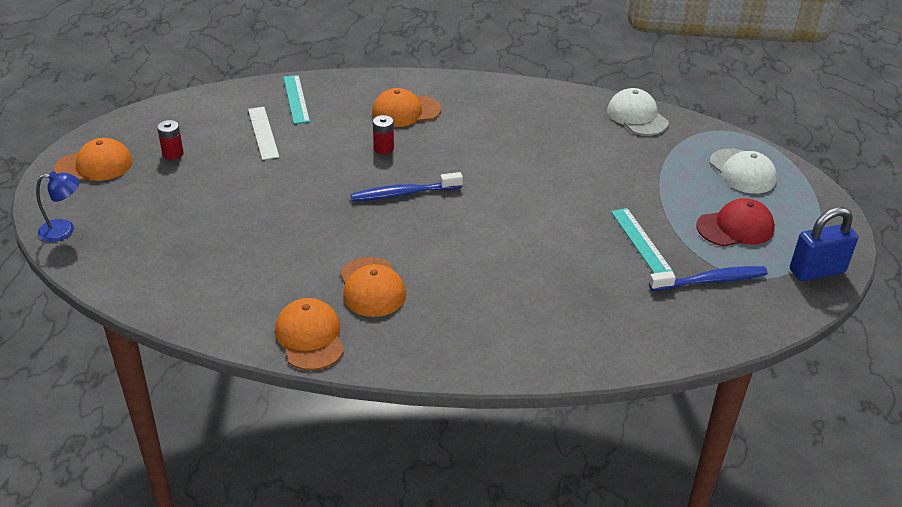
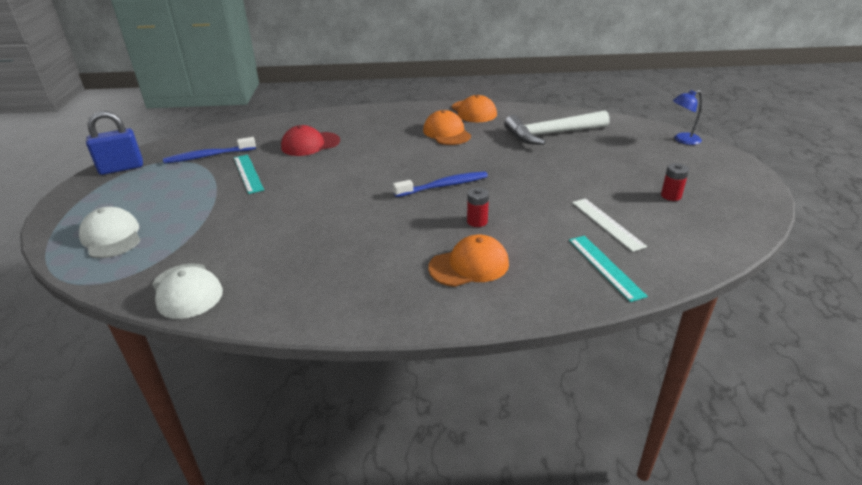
camera: 175 degrees right, 5 degrees down
orange cap [54,138,133,181] -> none
red cap [696,198,775,246] -> red cap moved to [281,125,340,156]
none -> white hammer [504,111,609,145]

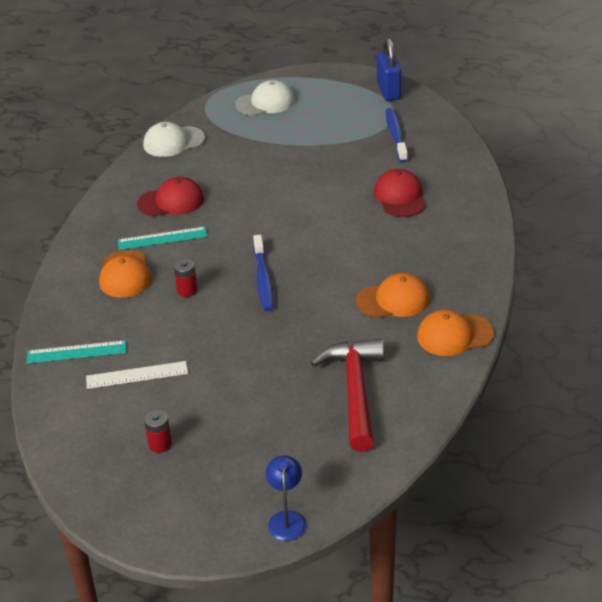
camera: 105 degrees right, 5 degrees up
turquoise ruler [234,155,264,194] -> turquoise ruler moved to [118,227,208,250]
white hammer [504,111,609,145] -> red hammer [311,338,384,452]
none -> red cap [137,177,204,217]

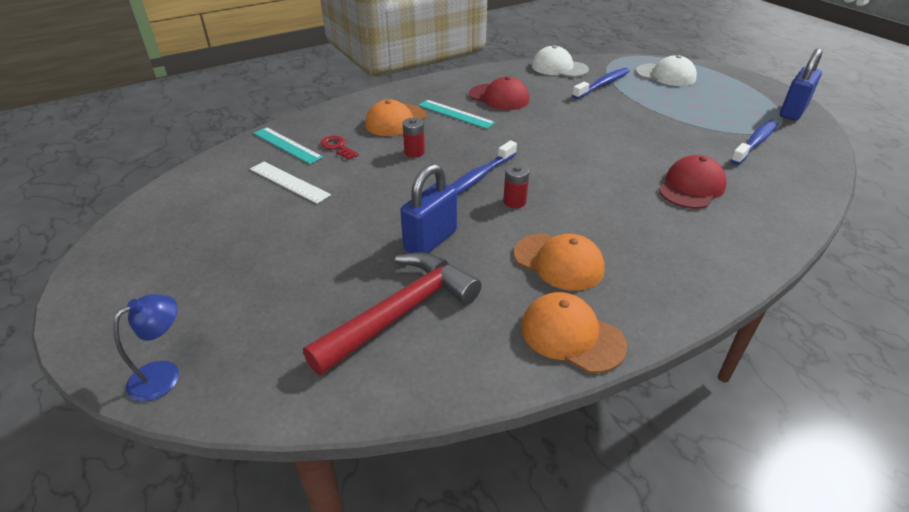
camera: 45 degrees right, 0 degrees up
red battery [144,410,172,453] -> red battery moved to [503,164,529,208]
none -> red key [320,136,359,160]
none -> blue padlock [400,164,457,253]
none -> blue toothbrush [572,68,630,99]

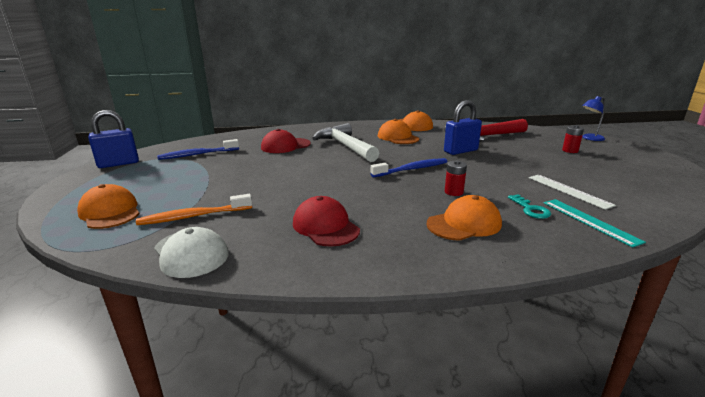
camera: 155 degrees left, 15 degrees down
red key [320,136,359,160] -> turquoise key [508,194,551,219]
turquoise ruler [418,100,495,129] -> none
red battery [503,164,529,208] -> red battery moved to [562,125,584,153]
blue toothbrush [572,68,630,99] -> orange toothbrush [136,194,252,225]
white cap [636,55,697,86] -> orange cap [77,184,140,229]
none -> white hammer [312,123,379,162]

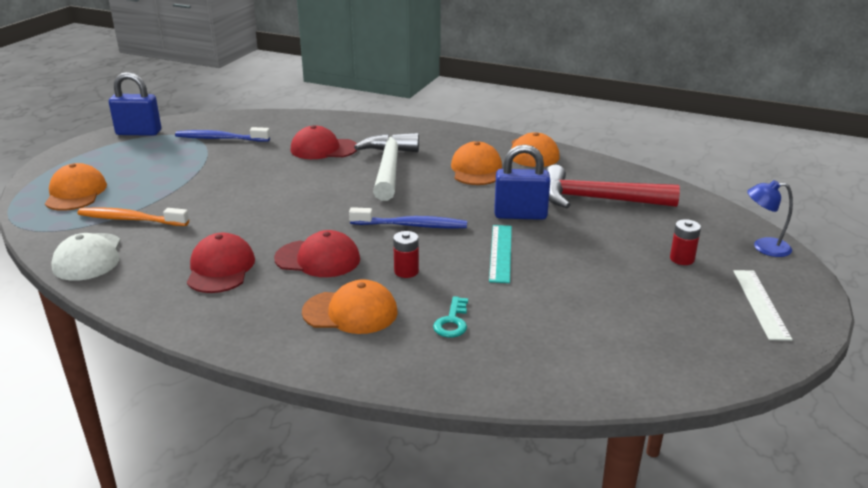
camera: 30 degrees right, 5 degrees up
white ruler [529,175,616,210] -> white ruler moved to [733,270,793,341]
turquoise ruler [544,199,646,248] -> turquoise ruler moved to [489,225,512,283]
none -> red cap [274,230,360,277]

